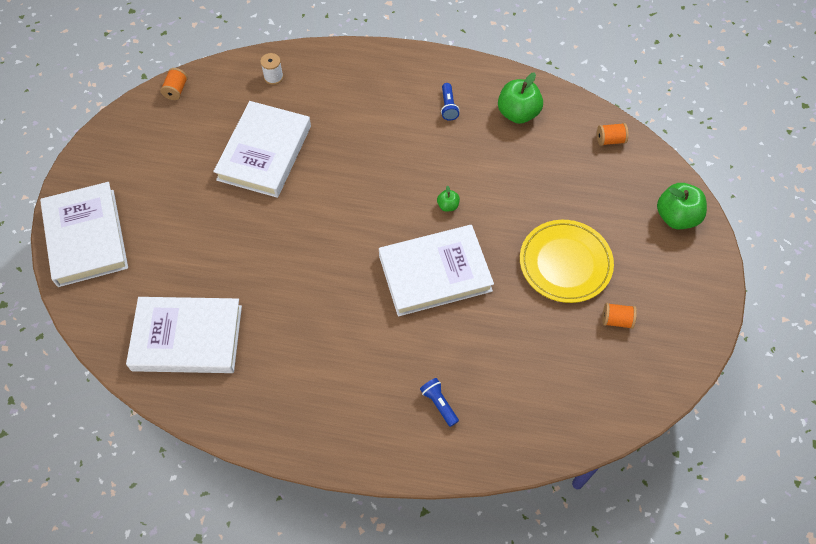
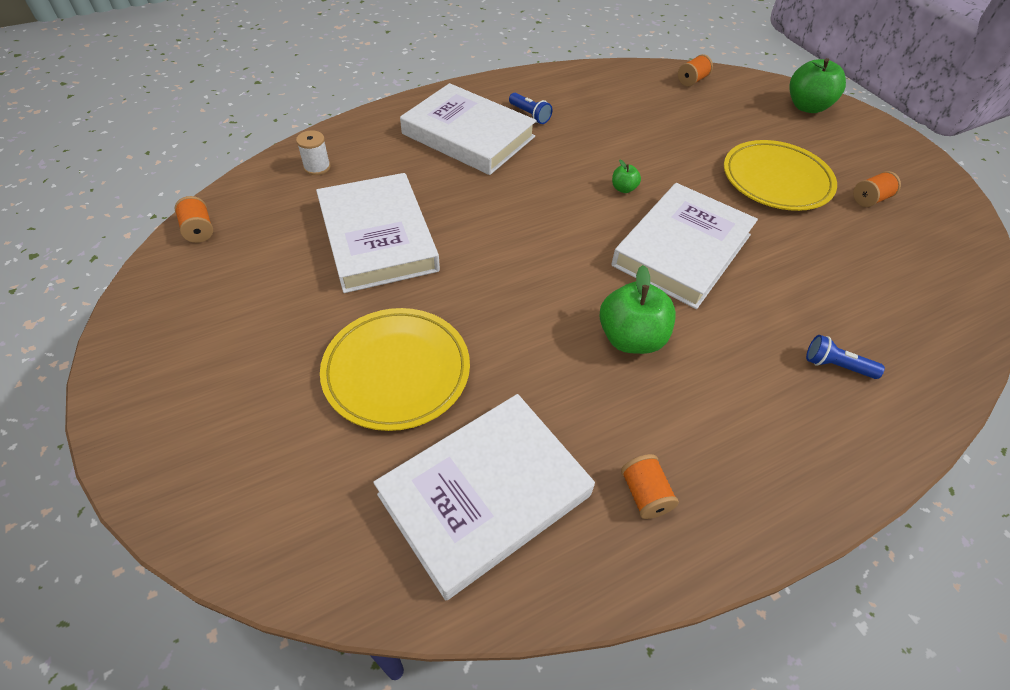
camera: 40 degrees left, 10 degrees down
white book [40,182,128,287] -> white book moved to [400,83,537,175]
green apple [498,72,543,124] -> green apple moved to [600,265,676,354]
none -> yellow plate [320,308,470,431]
none -> orange spool [621,454,679,519]

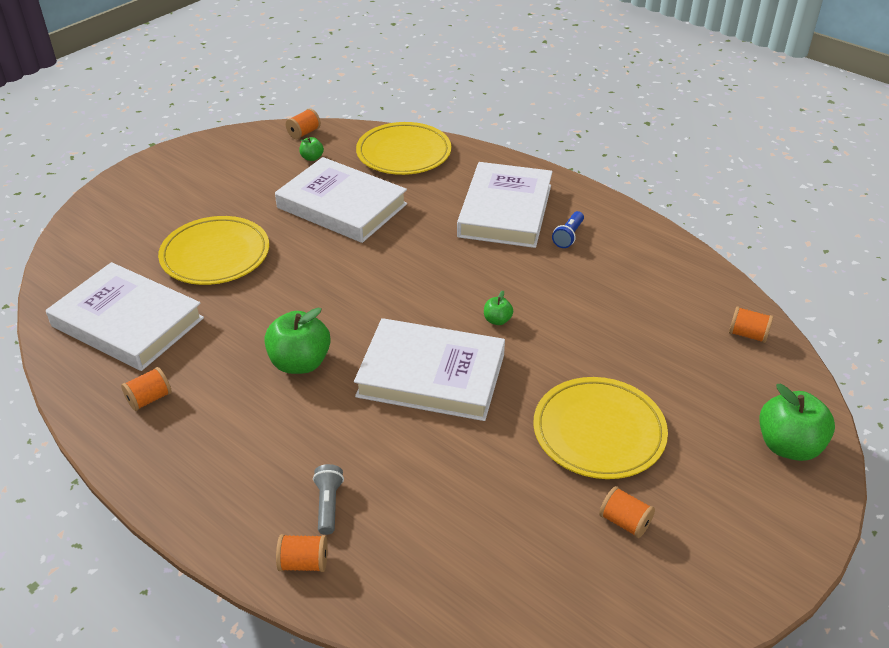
camera: 70 degrees right, 10 degrees down
white spool [296,130,331,175] -> yellow plate [356,122,451,175]
white book [316,173,440,293] -> white book turned 75 degrees clockwise [275,157,407,243]
blue flashlight [806,335,885,379] -> grey flashlight [313,464,344,535]
none -> orange spool [276,534,328,572]
none -> green apple [299,137,324,161]

